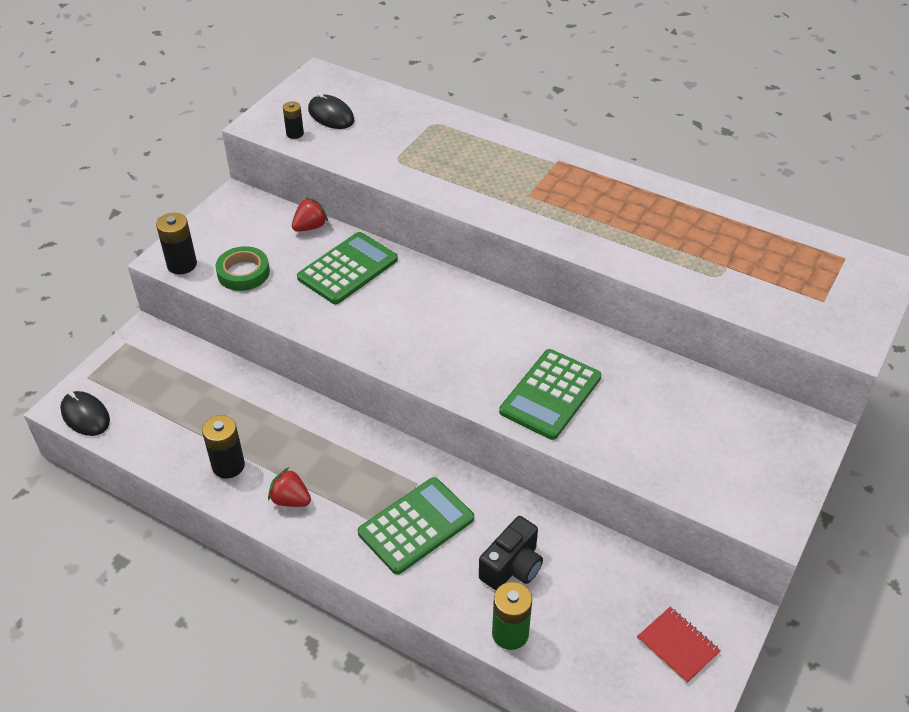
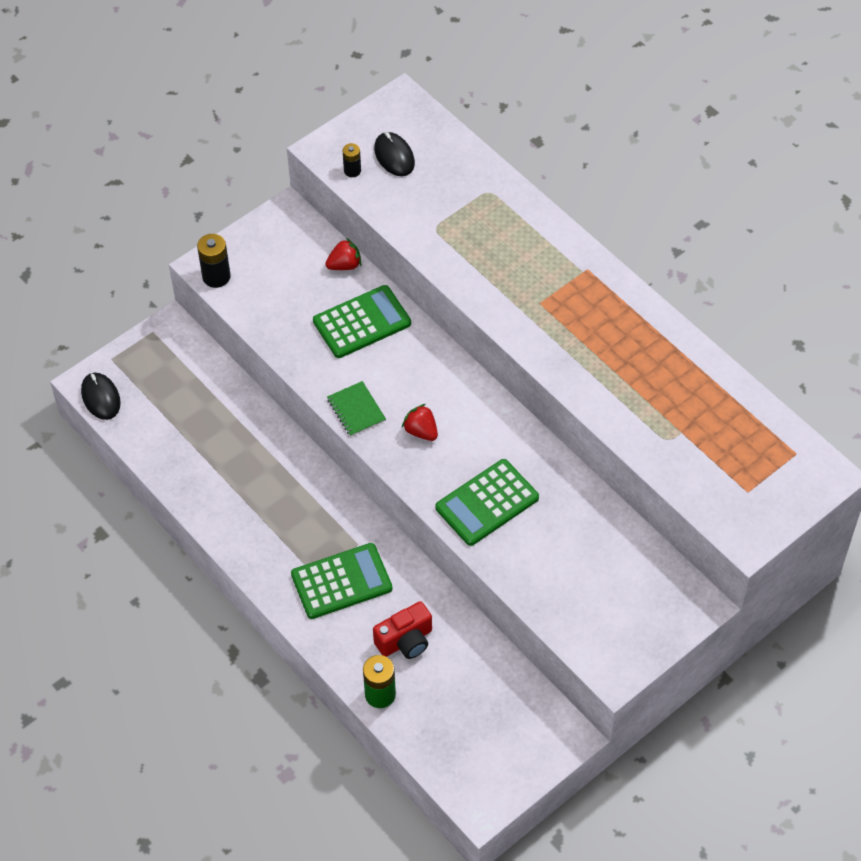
camera: 20 degrees right, 10 degrees up
black battery [202,415,245,479] -> none
green tape [216,246,270,291] -> none
red strawberry [268,467,311,507] -> red strawberry moved to [402,404,438,441]
black camera [479,516,543,590] -> red camera [373,601,432,659]
red notebook [637,607,721,684] -> none
none -> green notebook [327,381,386,436]

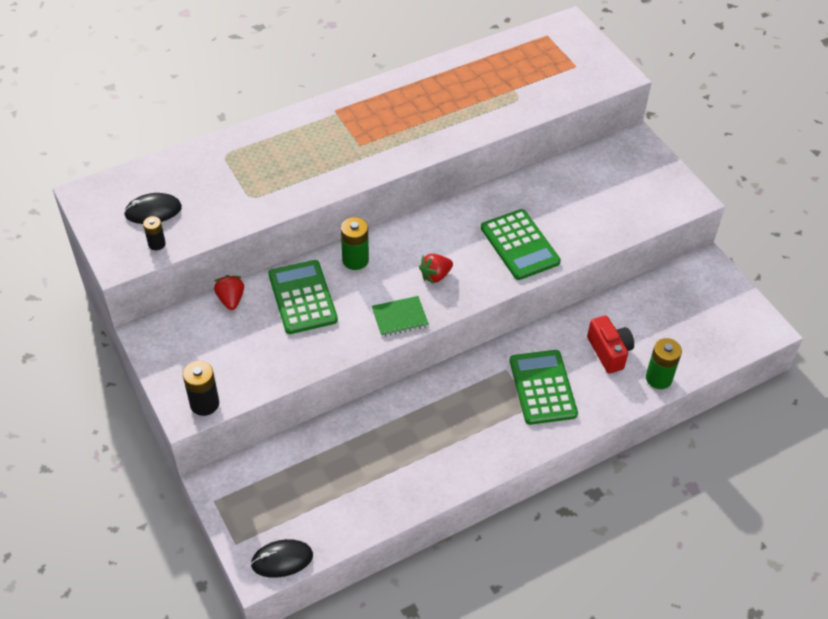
camera: 80 degrees left, 5 degrees down
none -> green battery [341,217,369,270]

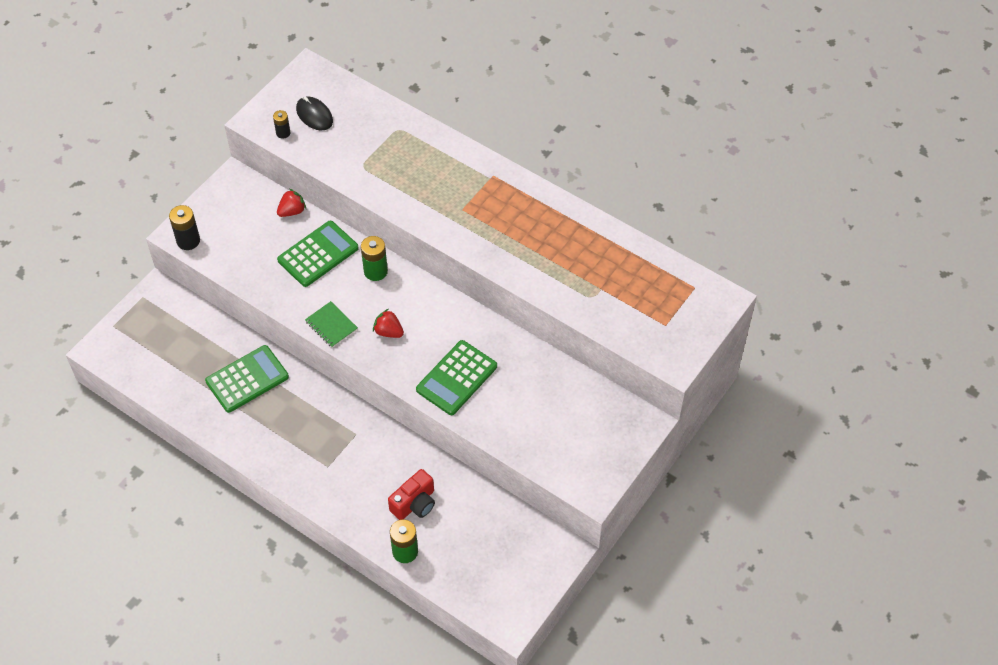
camera: 65 degrees right, 5 degrees up
black mouse [251,539,313,578] -> none
green calculator [510,350,578,425] -> green calculator moved to [205,345,289,413]

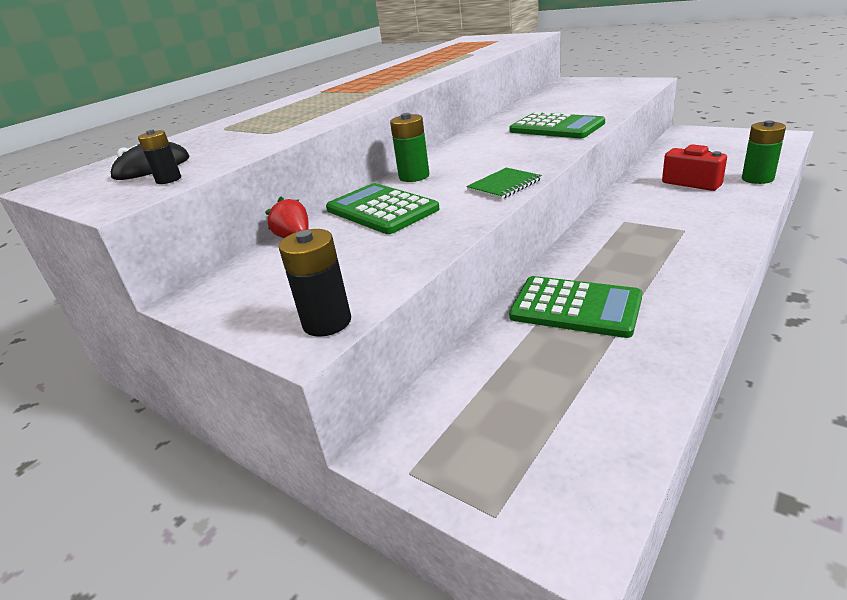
camera: 85 degrees left, 25 degrees down
green calculator [205,345,289,413] -> green calculator turned 150 degrees clockwise [509,276,642,338]
red strawberry [373,309,404,338] -> none

